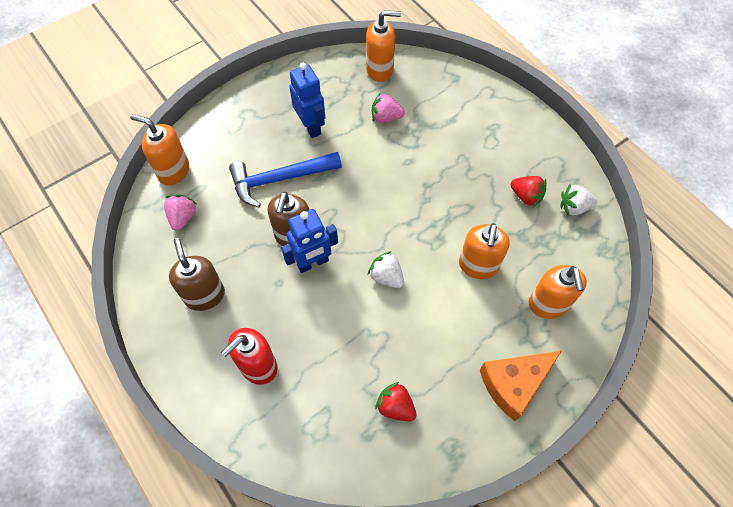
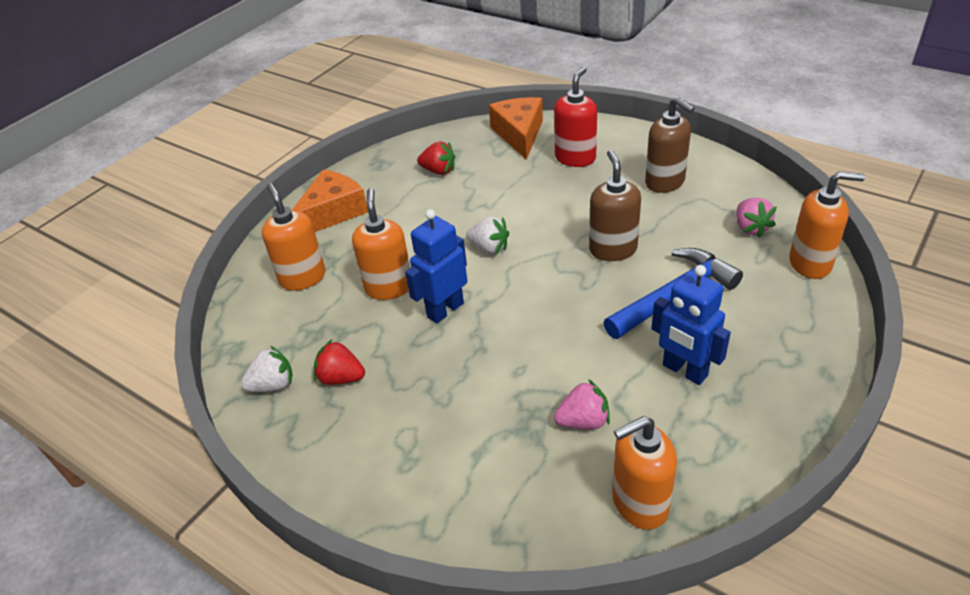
camera: 165 degrees right, 20 degrees down
blue robot [281,209,338,273] -> blue robot moved to [405,209,467,324]
none -> orange cheese [489,97,543,160]

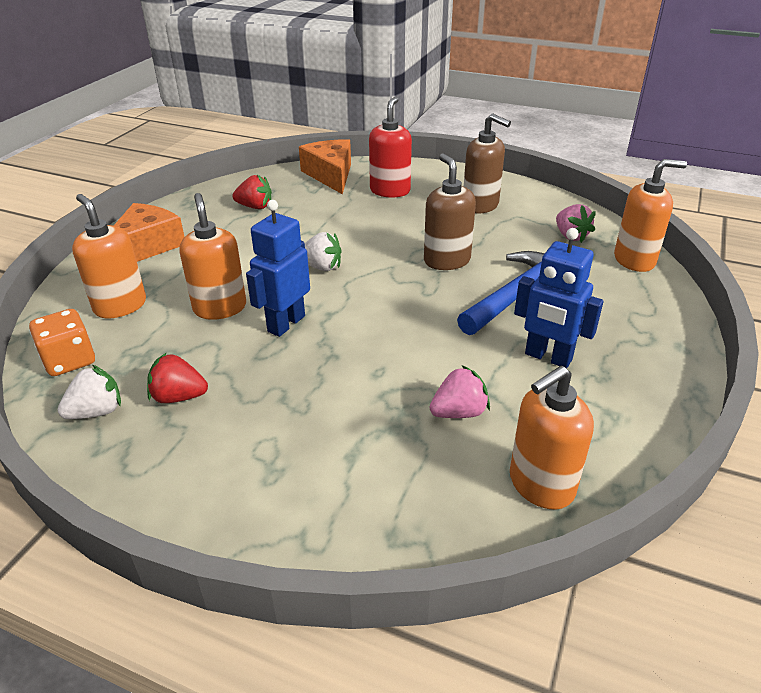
camera: 15 degrees left, 5 degrees down
none -> orange dice [29,309,95,376]

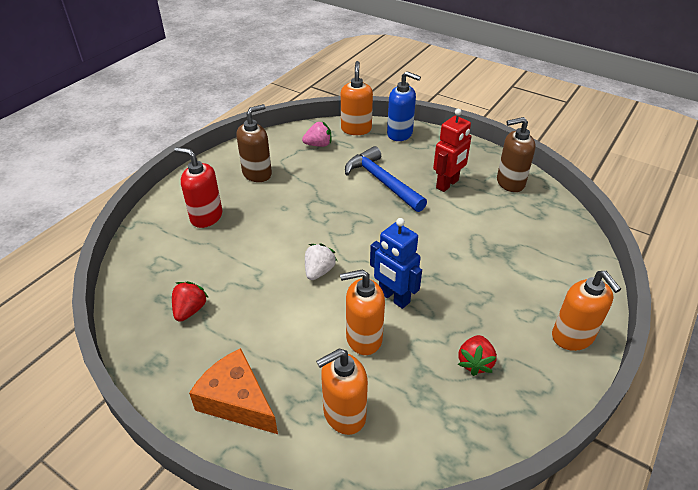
camera: 80 degrees left, 5 degrees up
orange dice [29,309,95,376] -> none
white strawberry [58,365,121,419] -> none
orange cheese [299,139,351,195] -> none
brown soap dispenser [424,153,476,270] -> brown soap dispenser moved to [497,117,536,192]
pink strawberry [430,365,490,418] -> none
orange soap dispenser [510,366,594,510] -> orange soap dispenser moved to [552,271,621,351]
blue robot [514,228,604,368] -> red robot [433,109,472,192]
none -> blue soap dispenser [387,71,421,141]

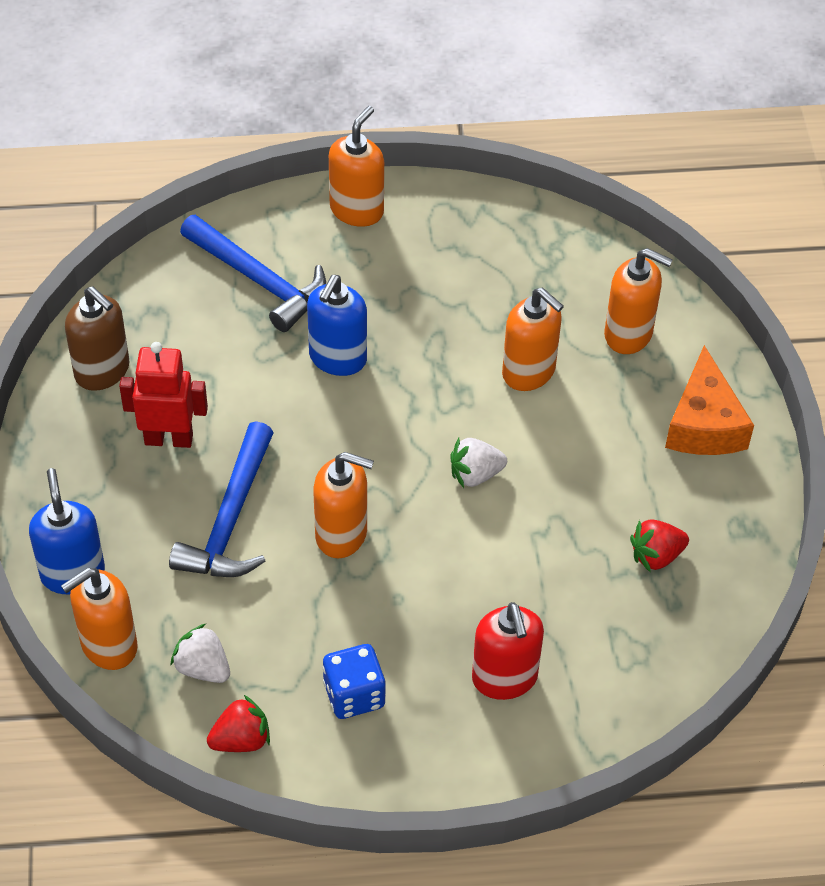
camera: 130 degrees left, 10 degrees up
brown soap dispenser [236,104,272,182] -> blue dice [323,644,386,719]
pink strawberry [302,121,331,147] -> white strawberry [170,624,230,683]
blue robot [370,218,422,309] -> none
red strawberry [458,335,497,376] -> red strawberry moved to [207,695,270,752]
none -> blue hammer [180,215,326,332]
none -> blue soap dispenser [307,275,367,376]
none -> orange soap dispenser [314,452,374,558]

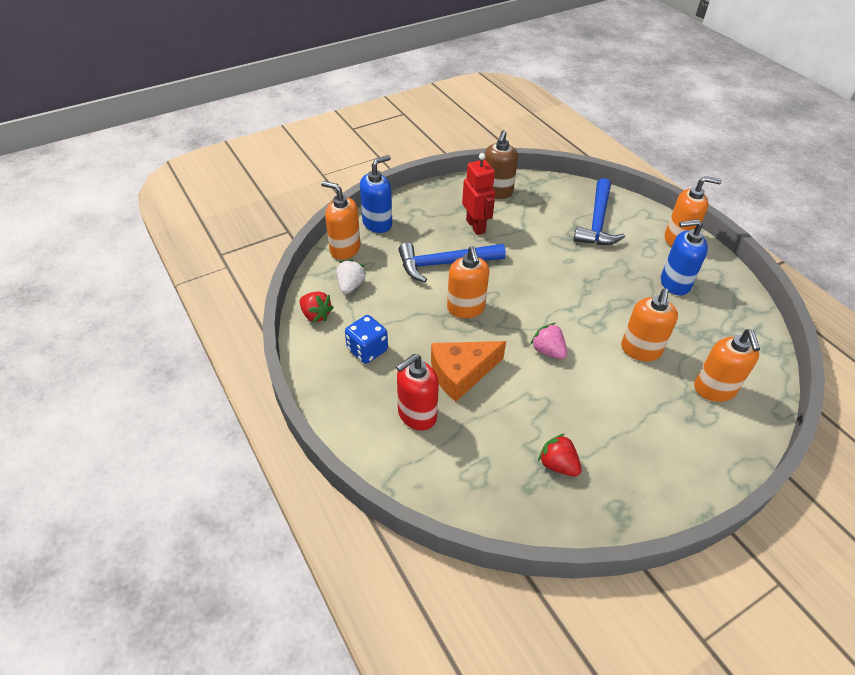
camera: 65 degrees right, 5 degrees down
blue soap dispenser [307,275,367,376] -> blue soap dispenser moved to [661,219,708,295]
white strawberry [450,438,507,488] -> pink strawberry [530,323,567,359]
orange cheese [665,345,754,455] -> orange cheese moved to [431,341,506,402]

